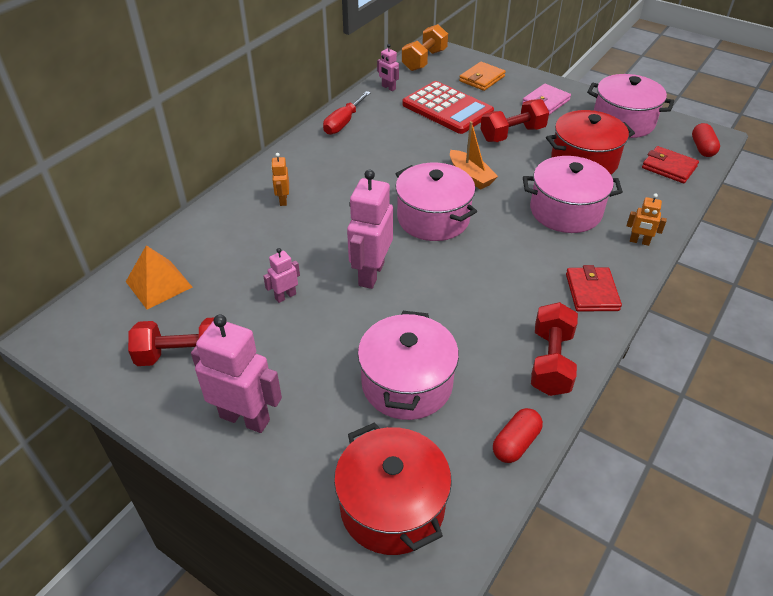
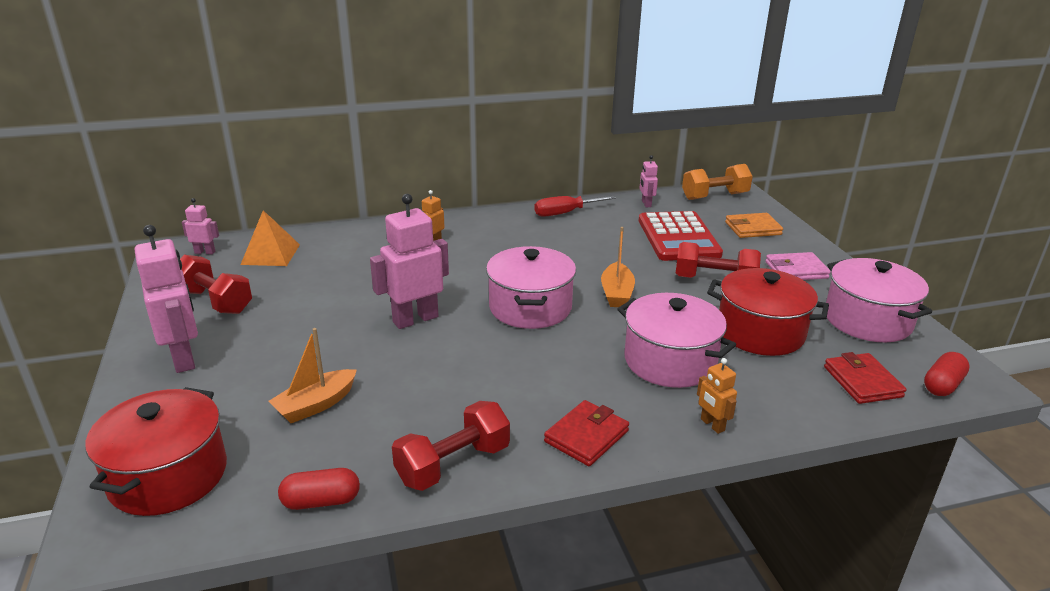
camera: 40 degrees right, 15 degrees down
pink robot [263,248,300,303] -> pink robot moved to [182,198,219,254]
pink pot [358,311,459,420] -> orange boat [268,328,357,423]

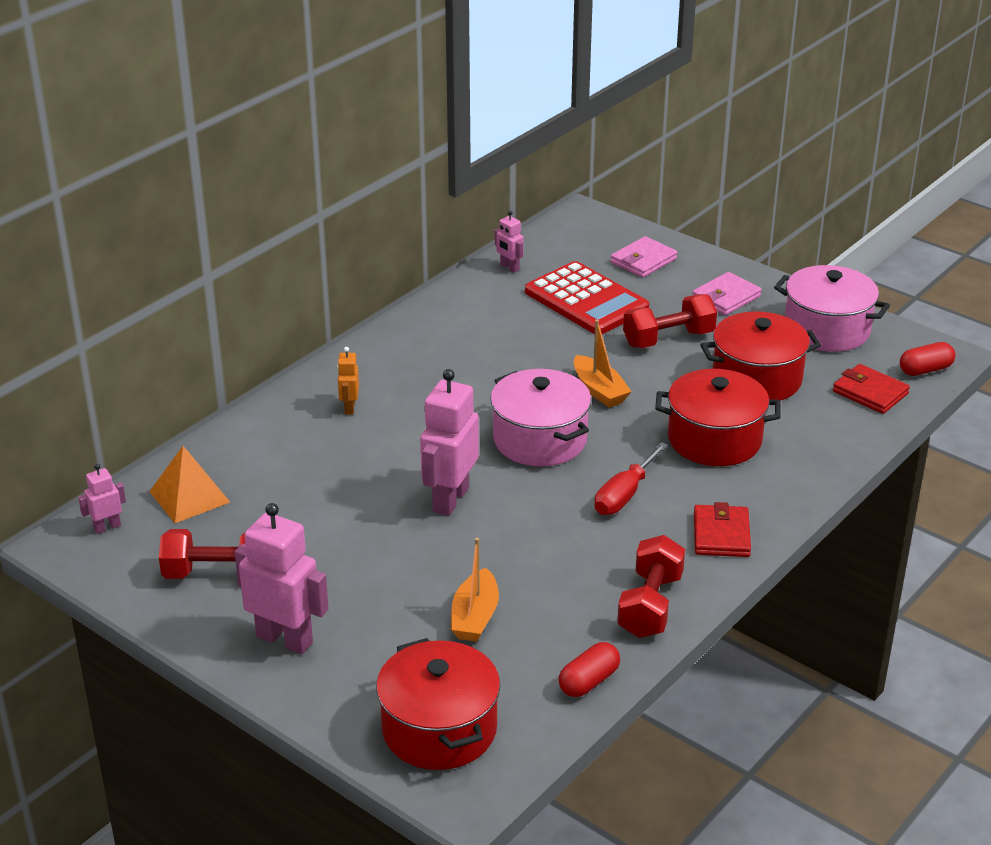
camera: 35 degrees left, 5 degrees up
red screwdriver [534,196,616,217] -> red screwdriver moved to [594,442,668,515]
pink pot [617,293,736,388] -> red pot [655,369,781,466]
orange dumbbell [682,164,753,200] -> none
orange robot [697,358,737,434] -> none
orange wallet [725,213,783,238] -> pink wallet [611,236,677,278]
red capsule [924,352,970,396] -> red capsule turned 60 degrees clockwise [900,342,955,376]

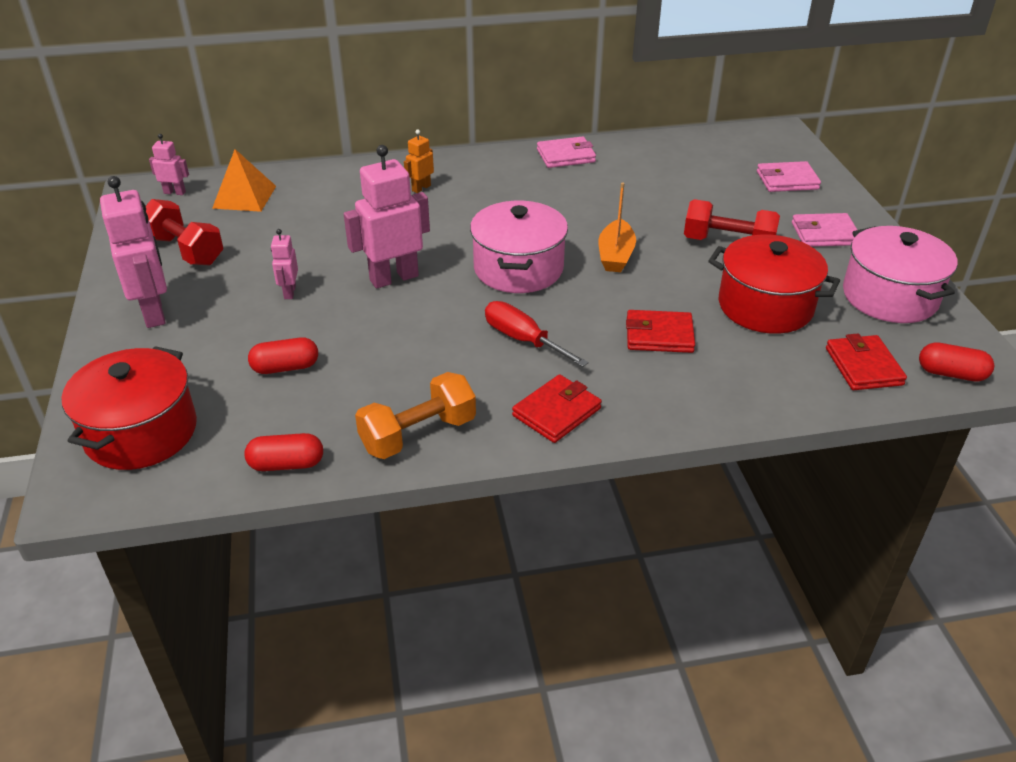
camera: 40 degrees right, 5 degrees up
orange boat [451,538,499,642] -> red capsule [248,337,318,374]
pink robot [495,211,524,272] -> pink robot moved to [271,229,298,299]
red calculator [525,261,649,334] -> none
red screwdriver [594,442,668,515] -> red screwdriver turned 60 degrees clockwise [485,301,589,367]
red dumbbell [617,535,685,638] -> orange dumbbell [355,372,476,459]
red pot [655,369,781,466] -> red wallet [626,310,695,353]
none -> pink wallet [537,136,596,168]

